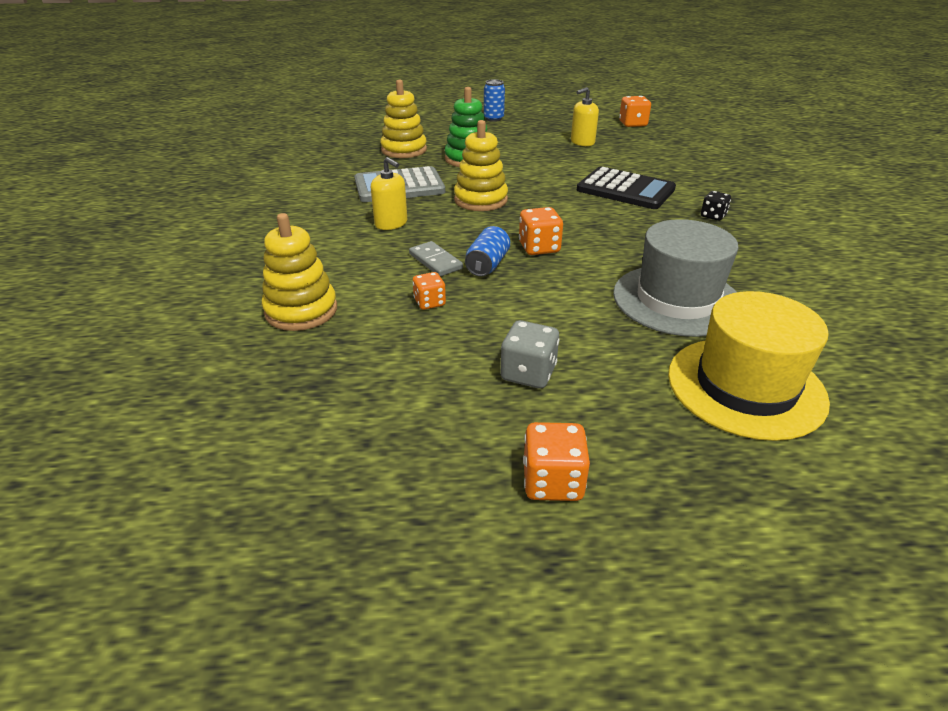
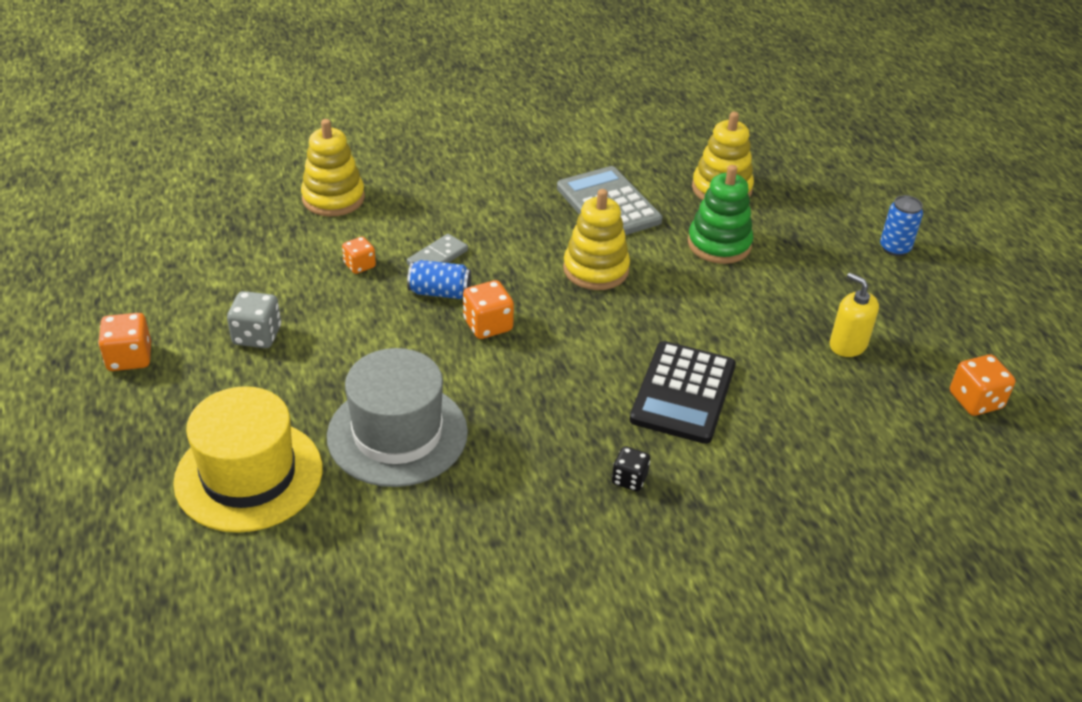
camera: 75 degrees right, 5 degrees up
yellow soap dispenser [371,157,407,230] -> none

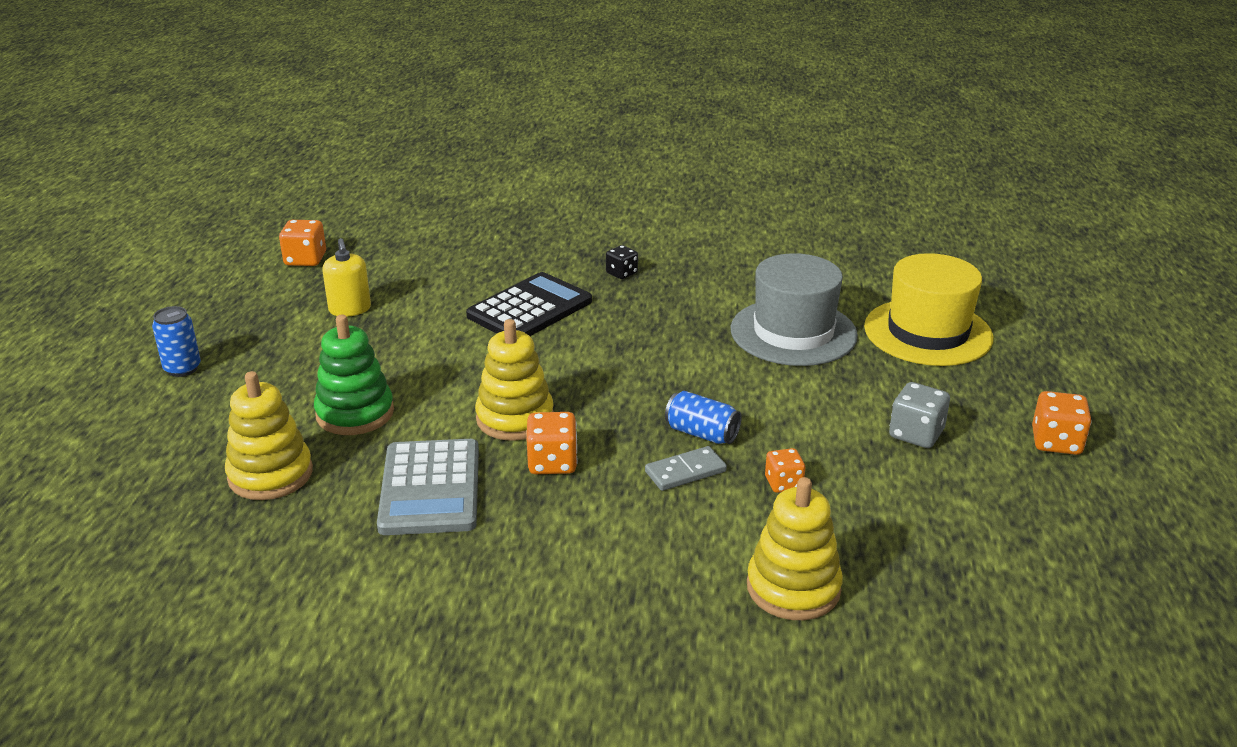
camera: 155 degrees left, 10 degrees down
orange dice [463,280,514,339] -> orange dice moved to [527,412,578,474]

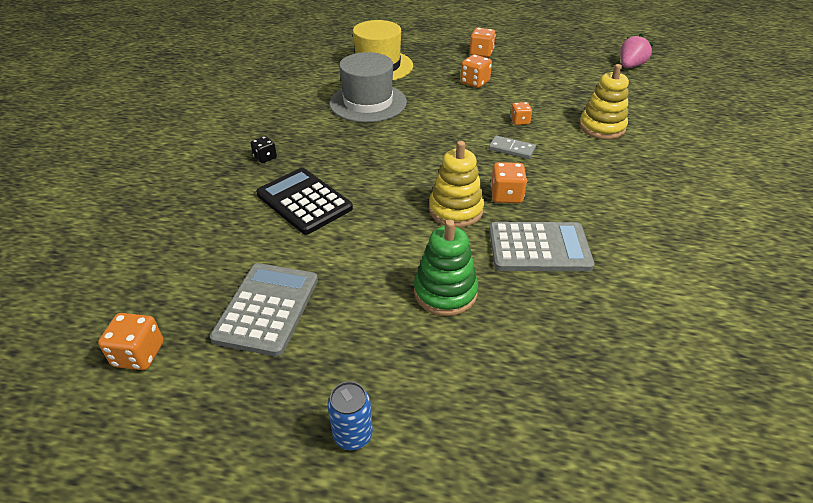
camera: 85 degrees left, 10 degrees up
yellow stacking toy [225,371,313,500] -> none
yellow soap dispenser [322,238,371,317] -> grey calculator [210,263,318,357]
grey domino [645,446,727,491] -> grey domino turned 45 degrees counterclockwise [489,135,536,159]
blue can [665,391,742,444] -> none
grey dice [889,382,950,448] -> orange dice [460,55,492,88]
none -> pink strawberry [620,33,654,68]

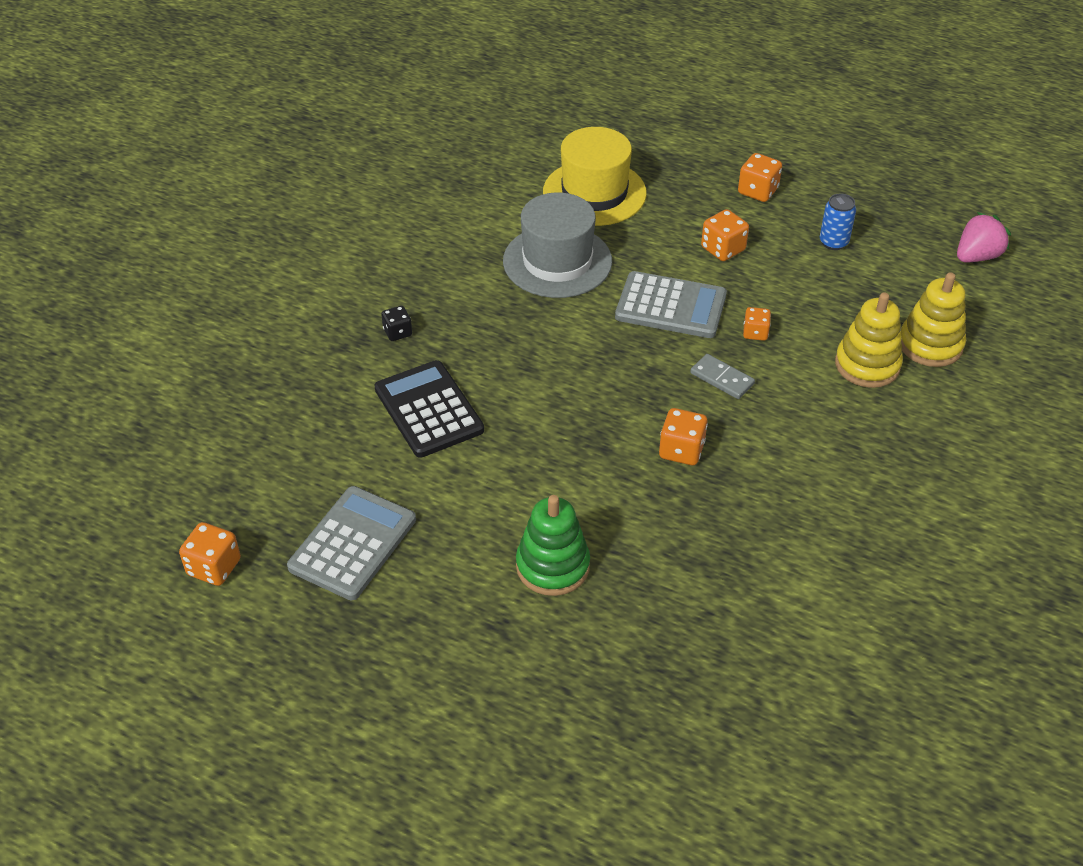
camera: 15 degrees right, 5 degrees up
blue can [328,381,373,450] -> blue can moved to [820,194,856,250]
yellow stacking toy [429,141,484,227] -> yellow stacking toy moved to [901,272,966,367]
grey calculator [489,222,594,271] -> grey calculator moved to [615,271,727,338]

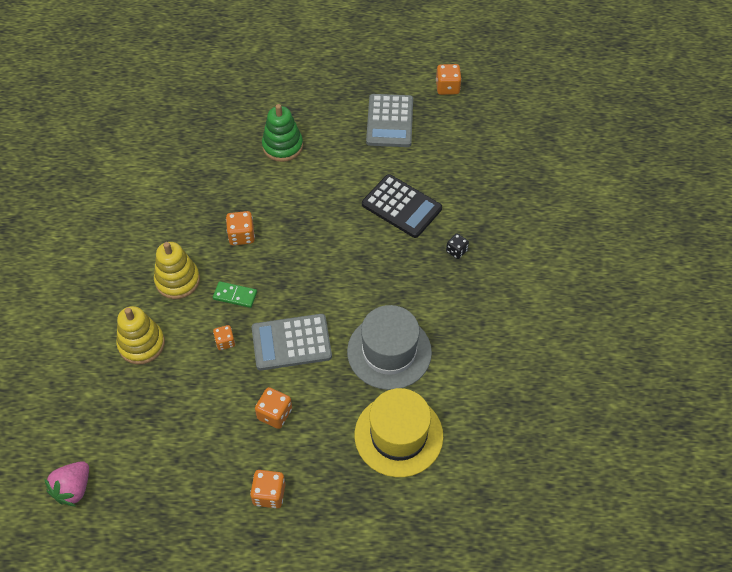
camera: 155 degrees right, 10 degrees up
grey domino [690,354,755,399] -> green domino [213,281,257,308]
blue can [820,194,856,250] -> none
yellow stacking toy [901,272,966,367] -> yellow stacking toy moved to [154,242,200,299]

